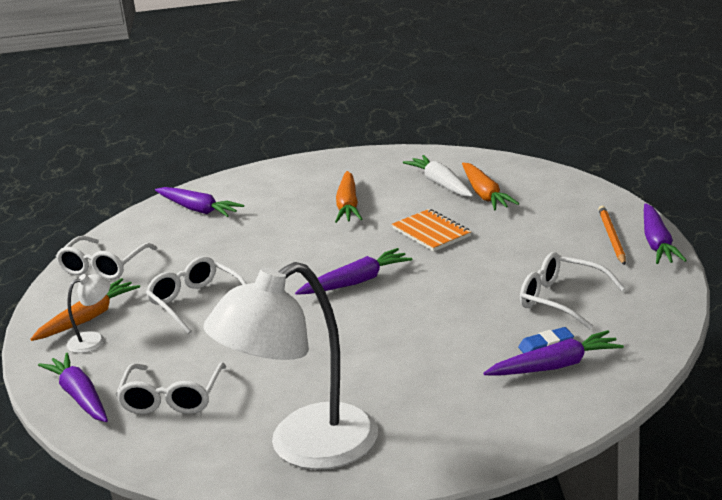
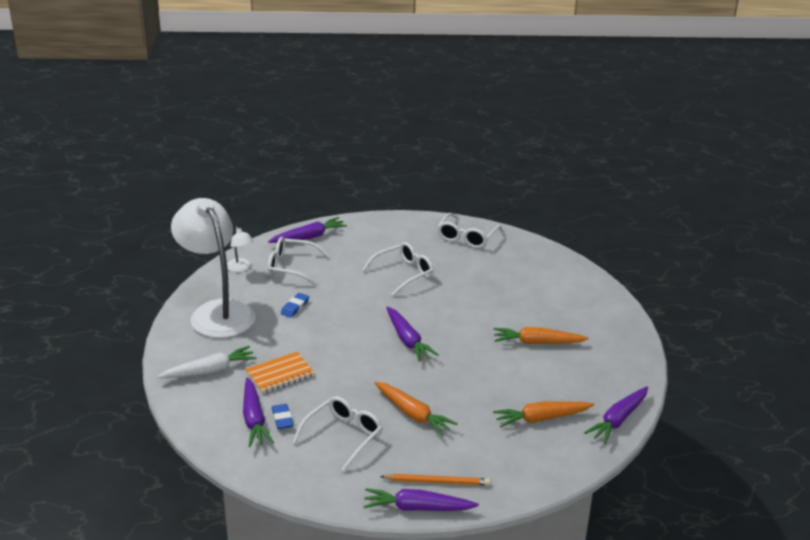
camera: 90 degrees right, 5 degrees up
orange carrot [30,278,140,341] -> orange carrot moved to [374,382,458,436]
white glasses [56,236,157,280] -> white glasses turned 90 degrees counterclockwise [437,213,502,248]
white lamp [67,274,110,353] -> white lamp moved to [227,226,254,272]
purple carrot [155,187,244,217] -> purple carrot moved to [584,386,648,444]
orange notebook [392,209,471,252] -> orange notebook moved to [245,352,315,394]
white carrot [403,155,473,197] -> white carrot moved to [157,346,257,378]
none -> blue eraser [281,293,309,318]

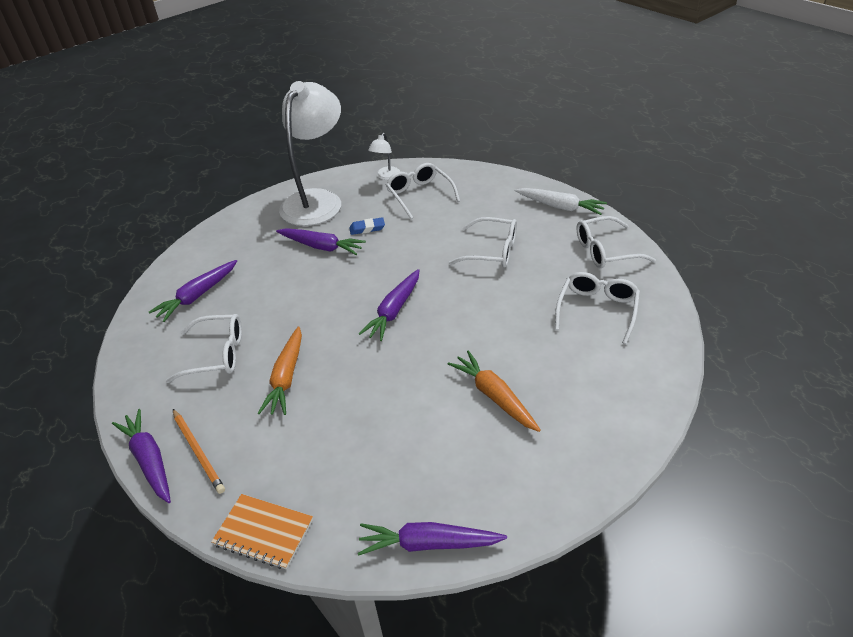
camera: 55 degrees right, 10 degrees up
white carrot [157,346,257,378] -> white carrot moved to [515,188,607,215]
orange notebook [245,352,315,394] -> orange notebook moved to [211,494,313,569]
purple carrot [268,217,347,243] -> purple carrot moved to [276,228,366,255]
blue eraser [272,404,293,429] -> none
orange carrot [493,401,594,427] -> none
none -> white glasses [555,272,640,344]

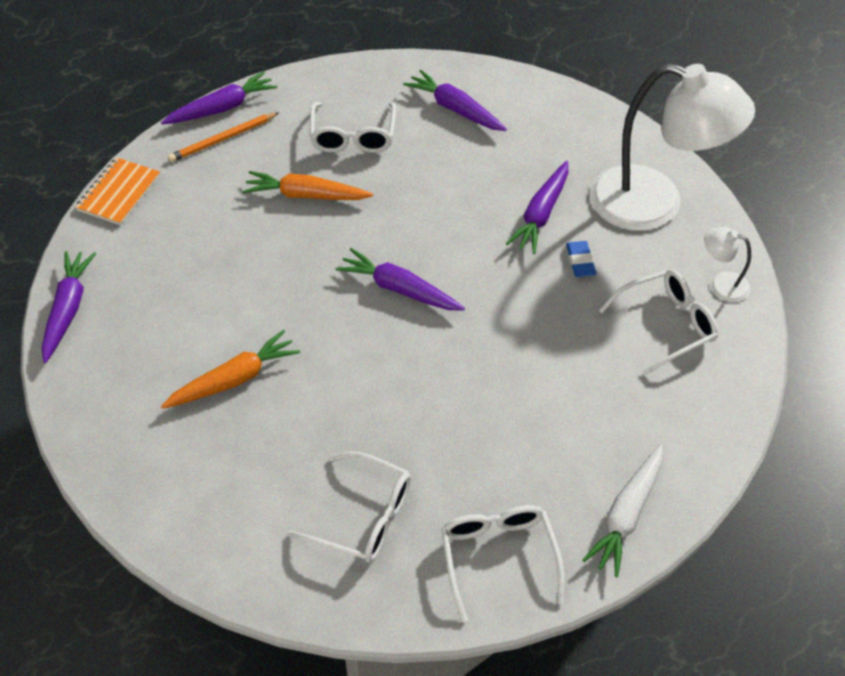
camera: 90 degrees right, 10 degrees up
white glasses [448,217,517,267] -> none

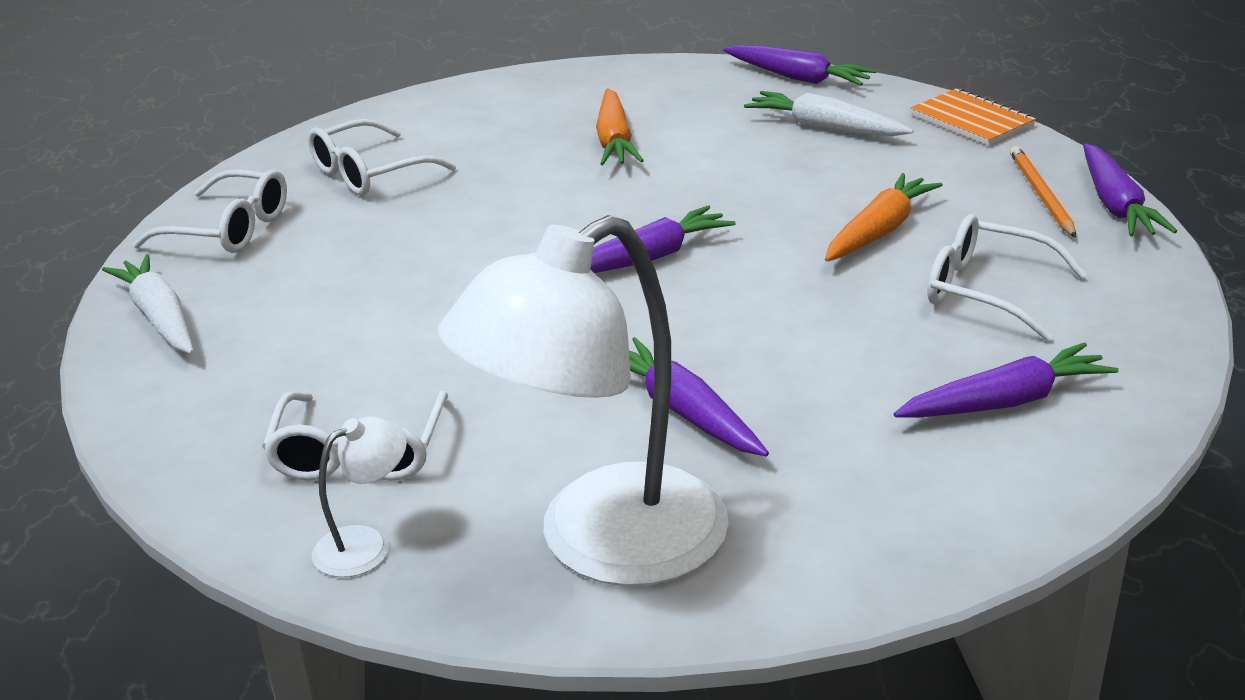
camera: 120 degrees right, 20 degrees down
blue eraser [566,241,597,277] -> none
none -> white carrot [744,91,914,136]

